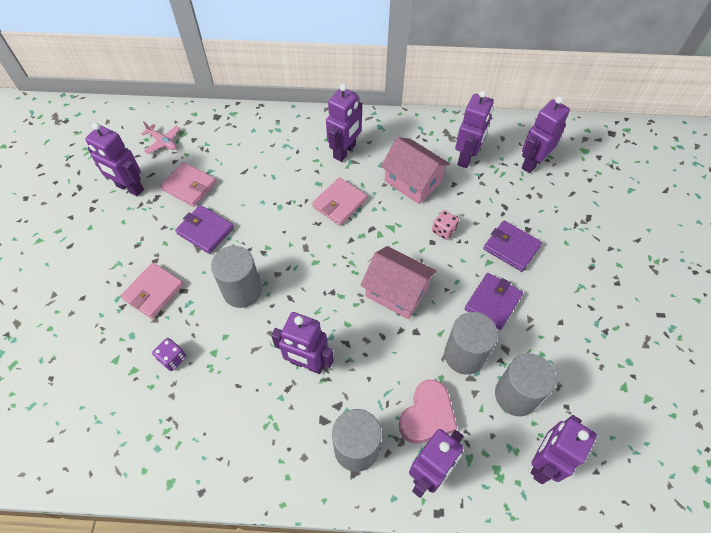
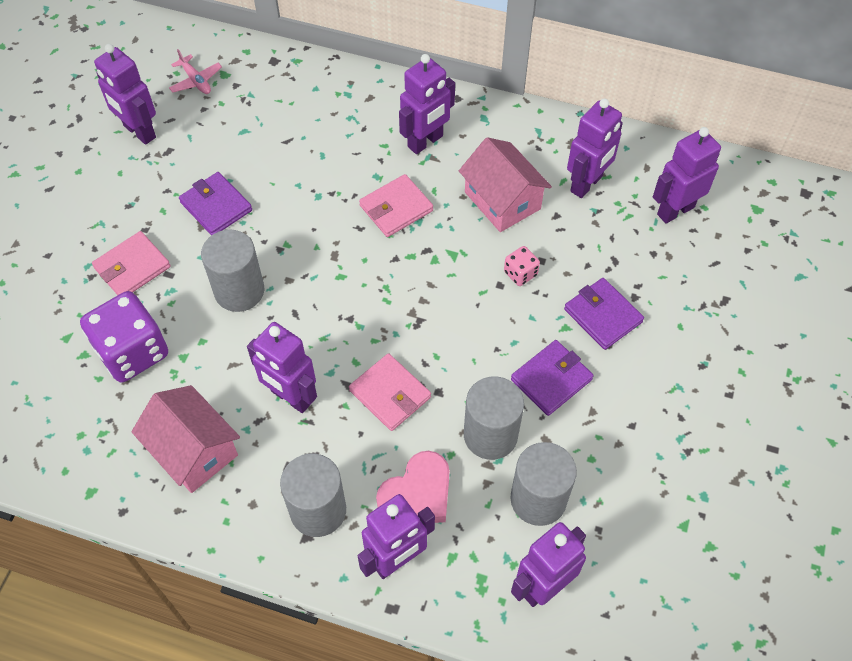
camera: 15 degrees right, 0 degrees up
purple dice [152,338,186,371] -> purple dice [80,291,168,383], size x2.15
pink wallet [160,162,216,207] -> pink wallet moved to [349,353,431,431]
pink house [361,246,437,319] -> pink house moved to [131,385,240,493]

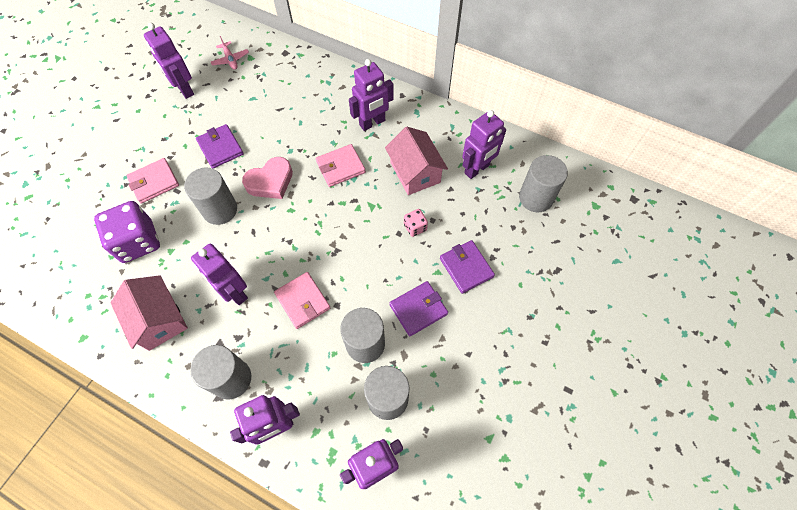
camera: 10 degrees right, 5 degrees up
pink heart [376,451,450,523] -> pink heart moved to [242,157,293,199]
purple robot [653,127,721,224] -> grey cylinder [519,155,568,212]

